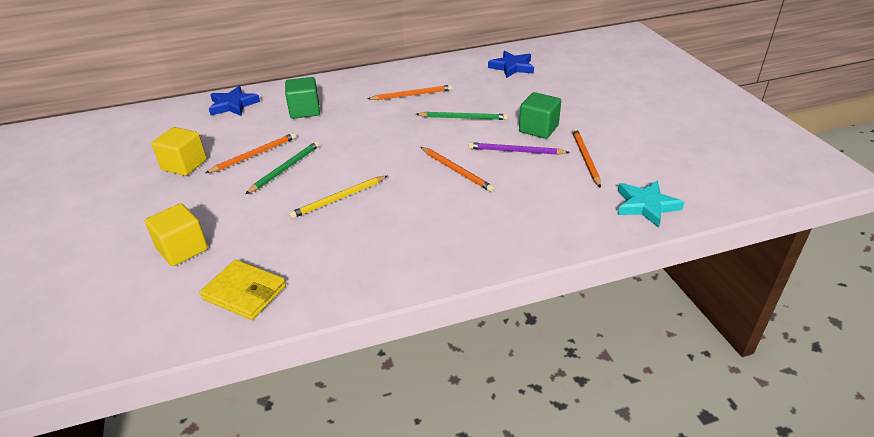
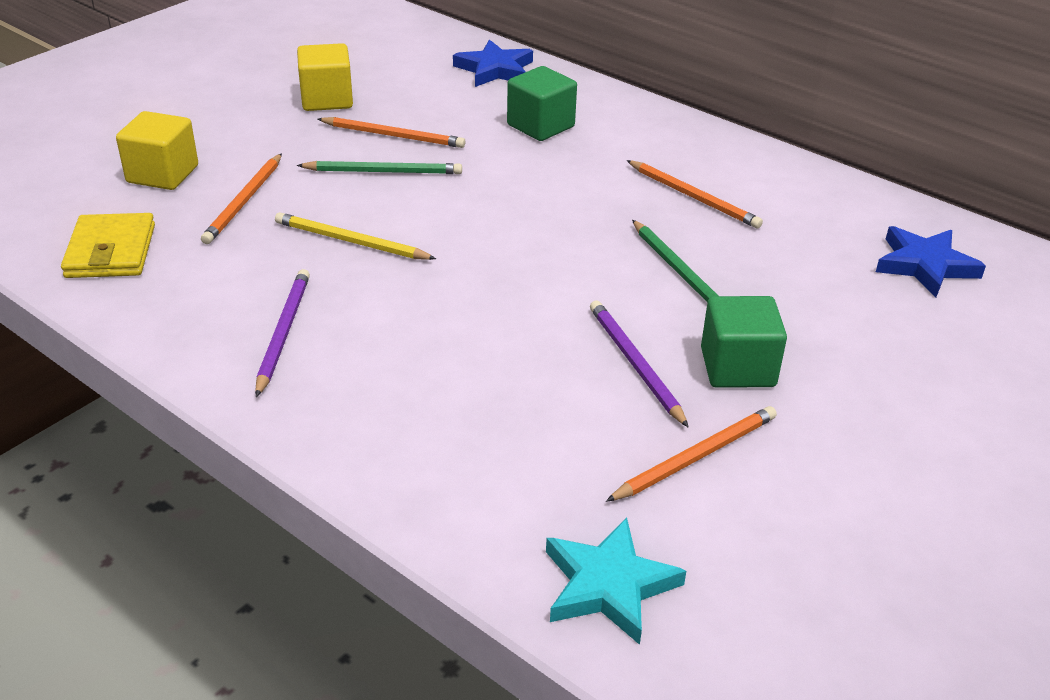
camera: 55 degrees right, 0 degrees up
orange pencil [421,147,494,192] -> orange pencil moved to [201,153,282,244]
none -> purple pencil [255,269,310,397]

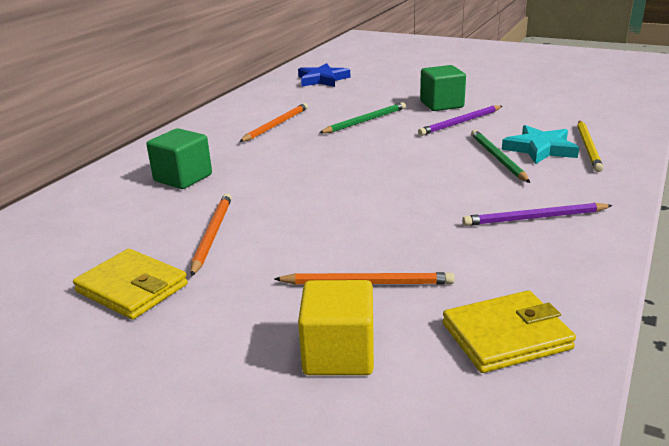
camera: 100 degrees left, 10 degrees down
yellow pencil [275,212,436,260] -> yellow pencil moved to [577,120,603,172]
yellow cube [297,43,353,111] -> yellow wallet [73,249,188,320]
green pencil [297,161,462,174] -> green pencil moved to [471,130,530,183]
blue star [453,39,533,87] -> none
turquoise star [546,518,686,645] -> turquoise star moved to [502,125,579,164]
orange pencil [606,406,777,502] -> none

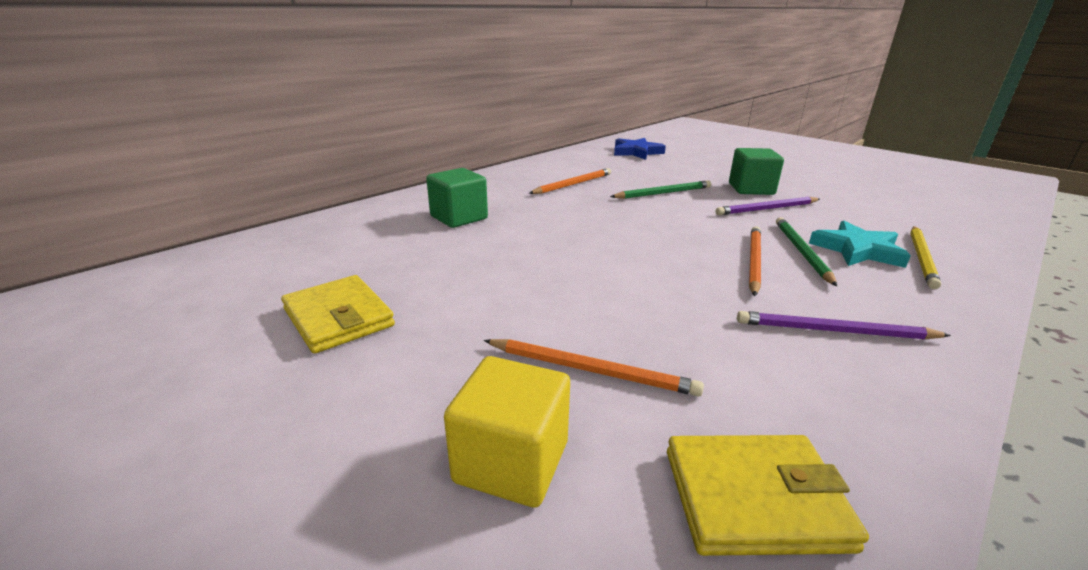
camera: 15 degrees right, 0 degrees up
orange pencil [191,193,232,277] -> orange pencil moved to [749,226,761,296]

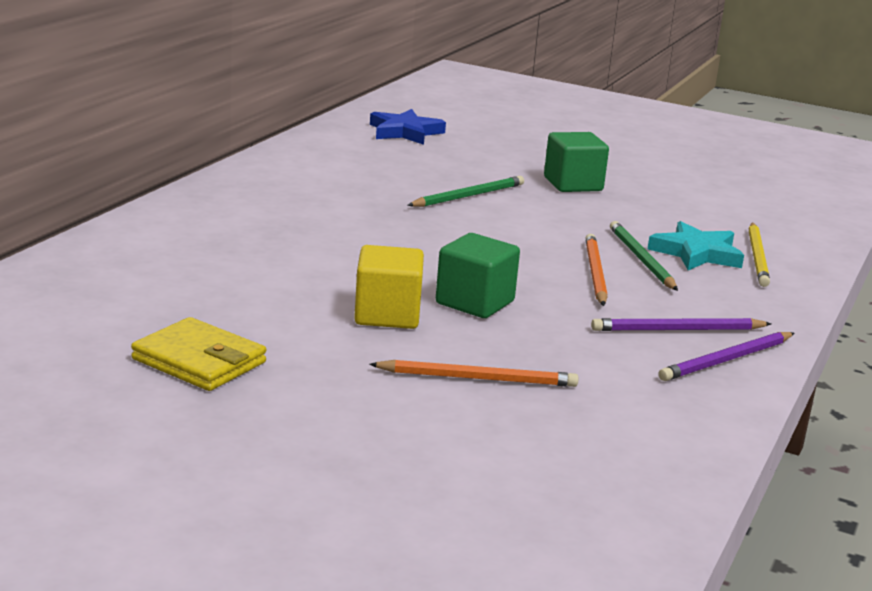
camera: 20 degrees left, 5 degrees down
green cube [426,168,488,228] -> green cube moved to [436,233,520,318]
yellow cube [444,356,570,508] -> yellow cube moved to [354,245,424,329]
orange pencil [529,168,611,194] -> none
yellow wallet [667,435,869,556] -> none
purple pencil [716,197,820,215] -> purple pencil moved to [658,332,794,381]

